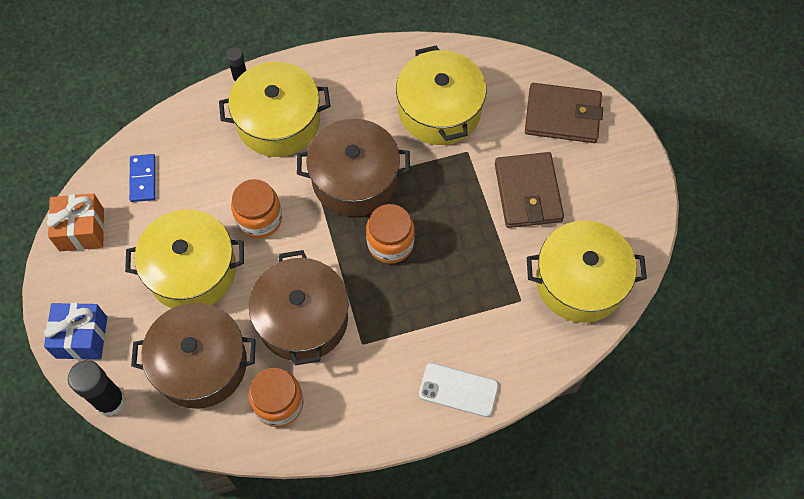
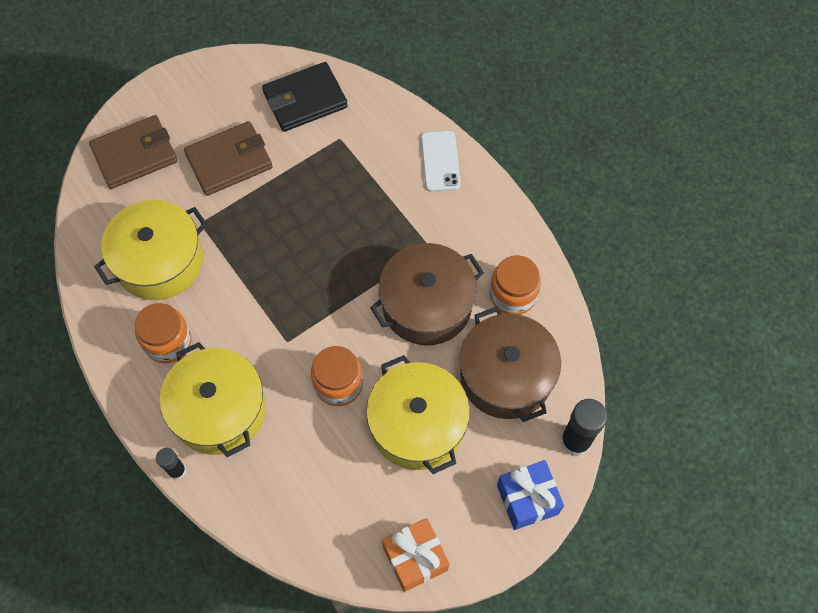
camera: 110 degrees left, 0 degrees up
blue domino [129,154,156,202] -> none
brown pot [297,119,410,217] -> none
orange jar [366,204,415,263] -> orange jar moved to [135,303,192,363]
brown wallet [525,83,603,143] -> brown wallet turned 75 degrees clockwise [89,115,178,189]
yellow pot [527,220,647,323] -> black wallet [262,62,348,132]

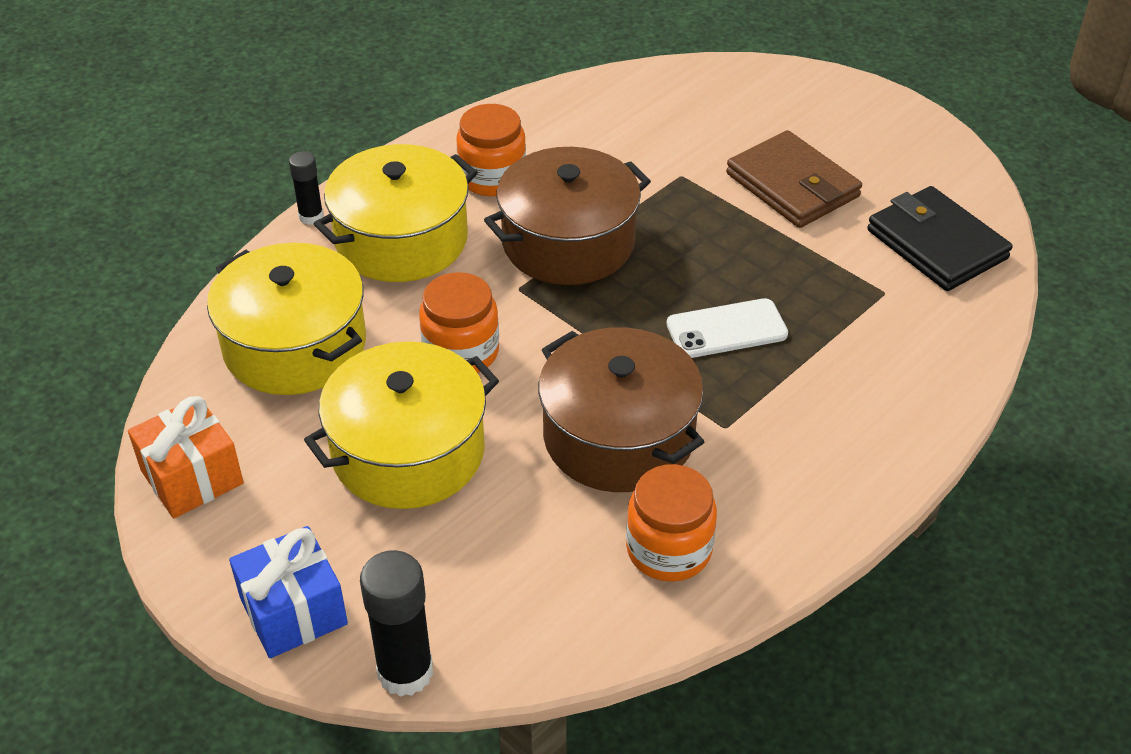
camera: 80 degrees right, 20 degrees down
brown wallet [89,115,178,189] -> none
yellow pot [94,200,207,300] -> yellow pot moved to [207,243,366,395]
white phone [421,131,461,192] -> white phone moved to [666,298,788,358]
brown pot [460,307,561,422] -> brown pot moved to [484,147,651,285]

